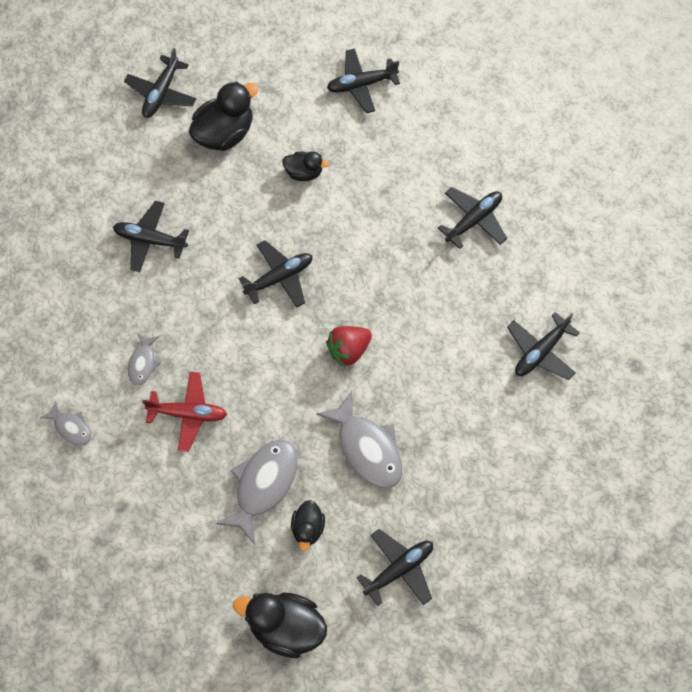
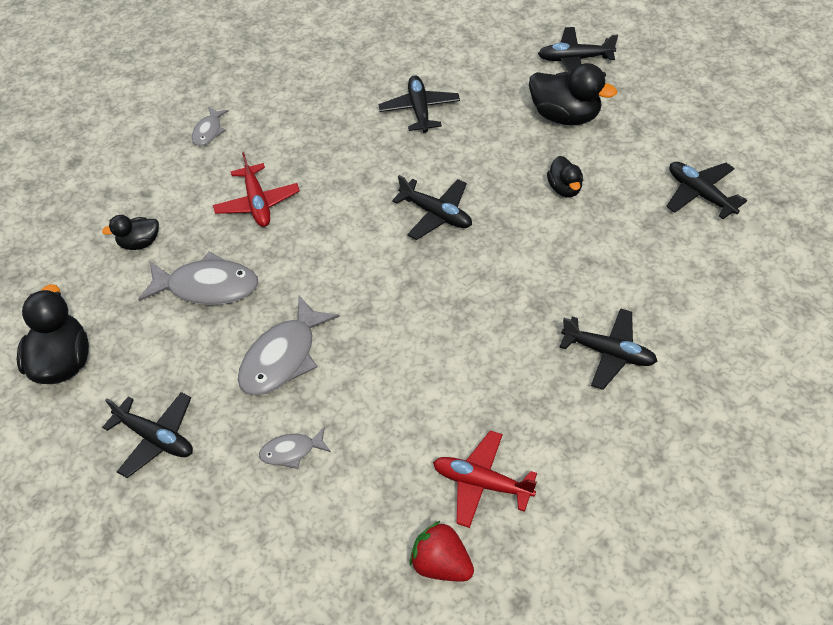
camera: 70 degrees right, 15 degrees down
grey fish [128,333,160,386] -> grey fish moved to [259,427,331,469]
black duck [291,500,325,551] -> black duck moved to [102,215,159,250]
red strawberry [326,326,372,367] -> red strawberry moved to [410,521,474,581]
black plane [507,312,580,380] -> red plane [433,431,537,528]

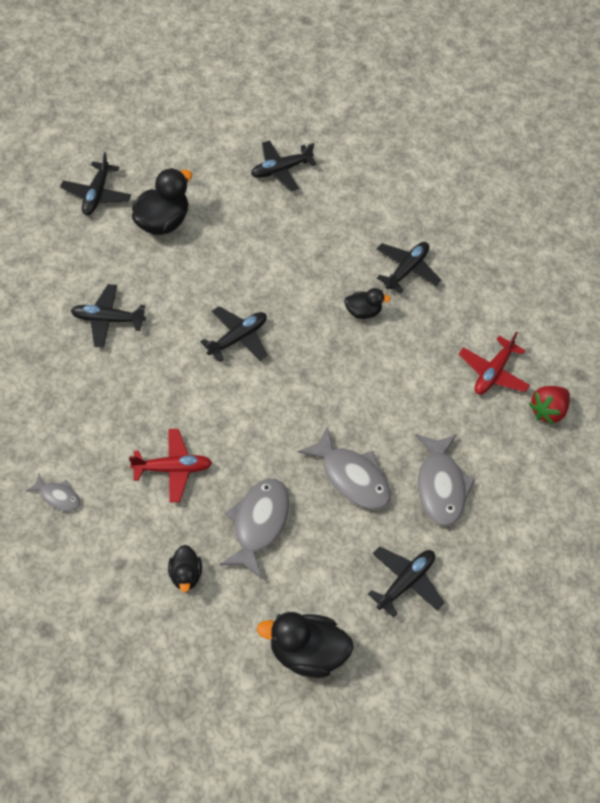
camera: 85 degrees left, 5 degrees up
grey fish [259,427,331,469] -> grey fish [415,434,475,526], size x1.88
black duck [547,156,583,197] -> black duck moved to [344,288,391,319]

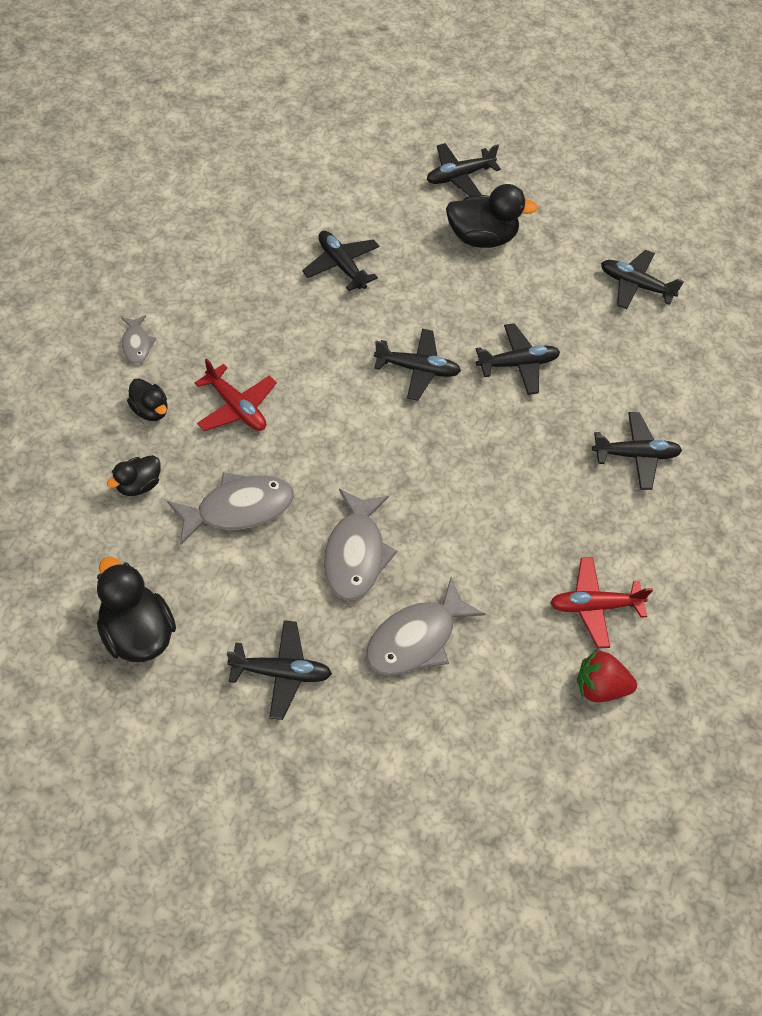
camera: 50 degrees right, 0 degrees up
black duck [344,288,391,319] -> black duck moved to [127,379,168,421]
none -> black plane [476,323,560,395]

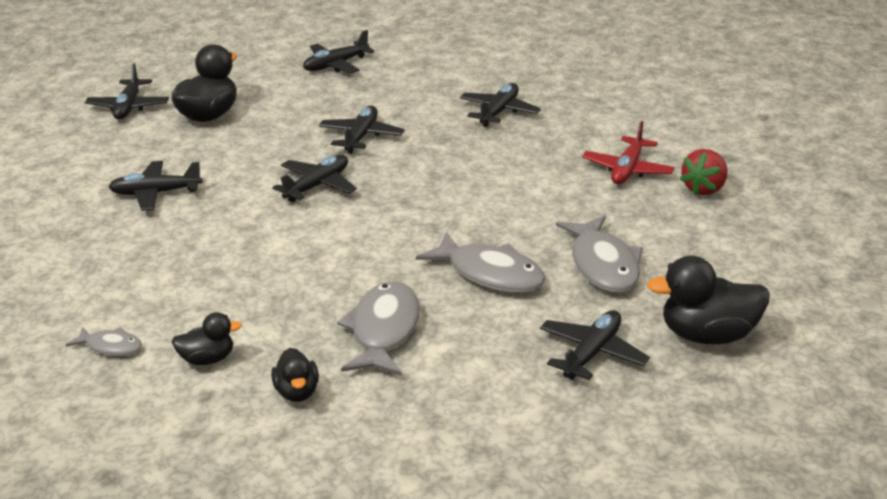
camera: 55 degrees left, 25 degrees down
black duck [97,557,176,662] -> black duck moved to [647,256,770,344]
red plane [195,358,277,431] -> none

